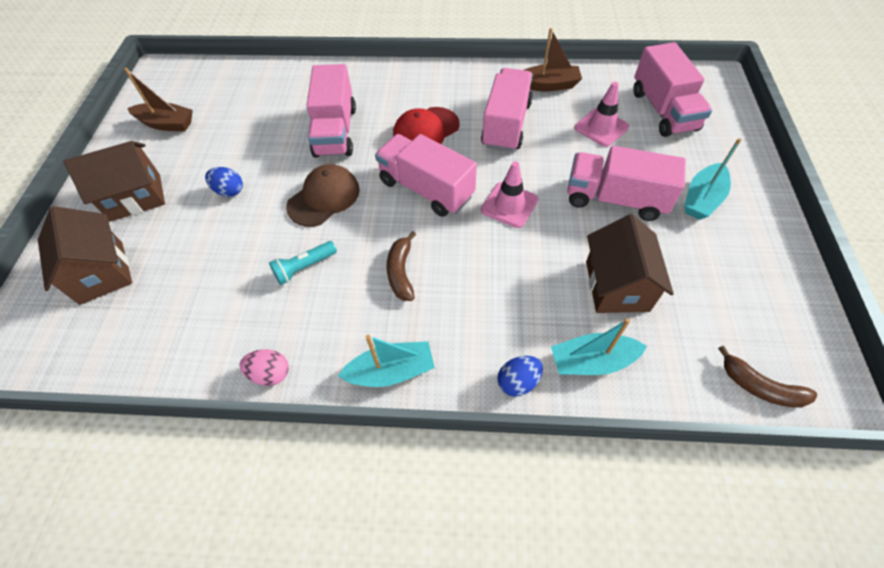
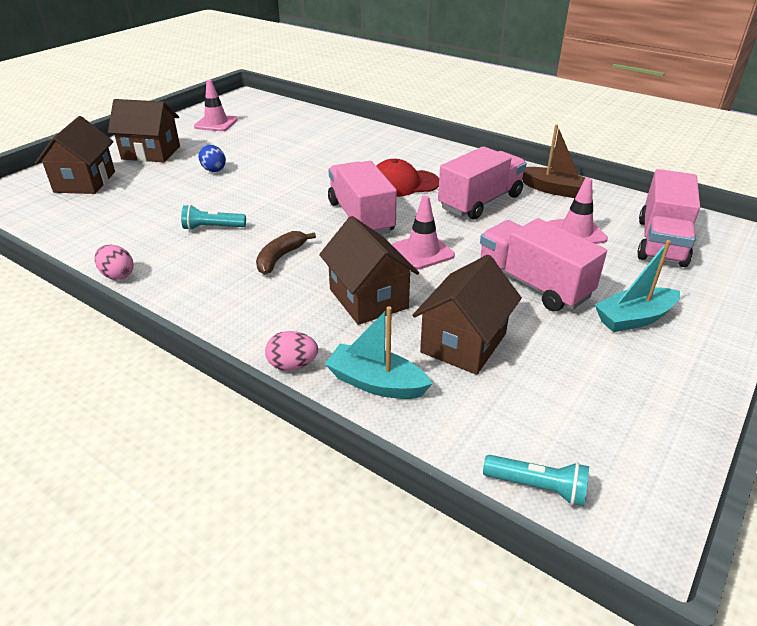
camera: 30 degrees right, 20 degrees down
brown boat [124,68,193,131] -> pink traffic cone [194,80,238,131]
brown cap [286,164,360,227] -> none
pink truck [306,64,356,158] -> none
turquoise boat [338,335,435,387] -> none
blue egg [498,356,543,397] -> pink egg [265,331,318,371]
brown banana [718,346,817,408] -> turquoise flashlight [483,455,589,506]
none -> brown house [319,216,419,325]

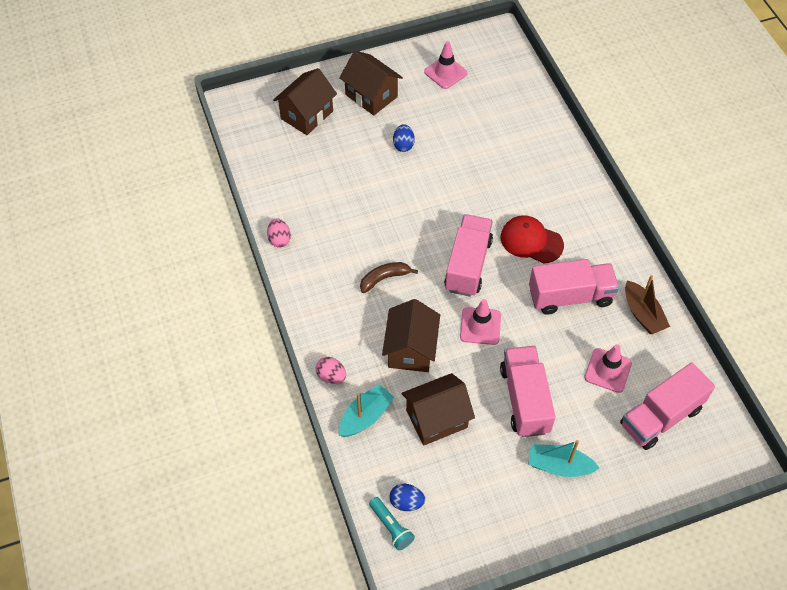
camera: 35 degrees right, 20 degrees up
turquoise flashlight [181,205,246,230] -> none
turquoise boat [325,306,432,399] -> turquoise boat turned 75 degrees clockwise [339,384,394,437]
none -> blue egg [389,484,425,511]

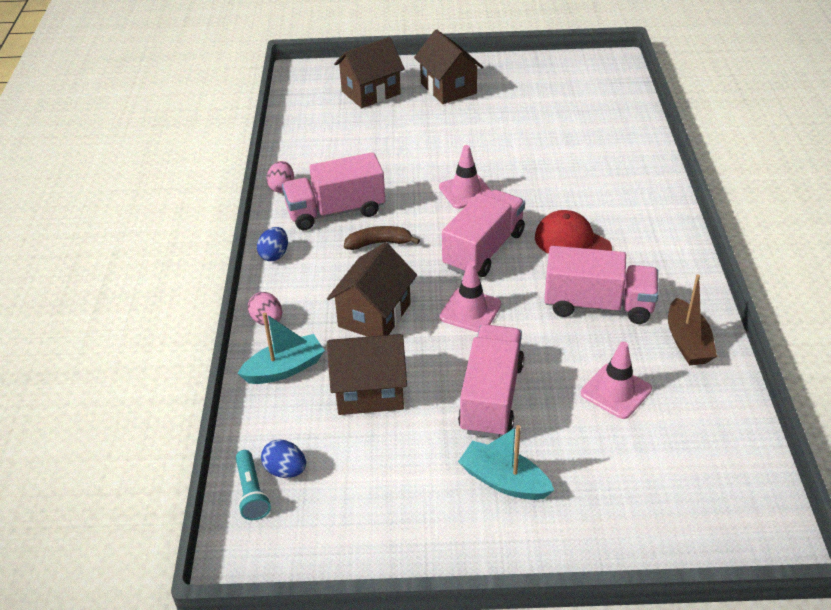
camera: 20 degrees right, 15 degrees down
blue egg [393,124,415,152] -> blue egg moved to [257,227,288,261]
pink traffic cone [424,41,468,89] -> pink traffic cone moved to [439,145,492,209]
pink truck [620,362,715,450] -> pink truck moved to [282,152,385,230]

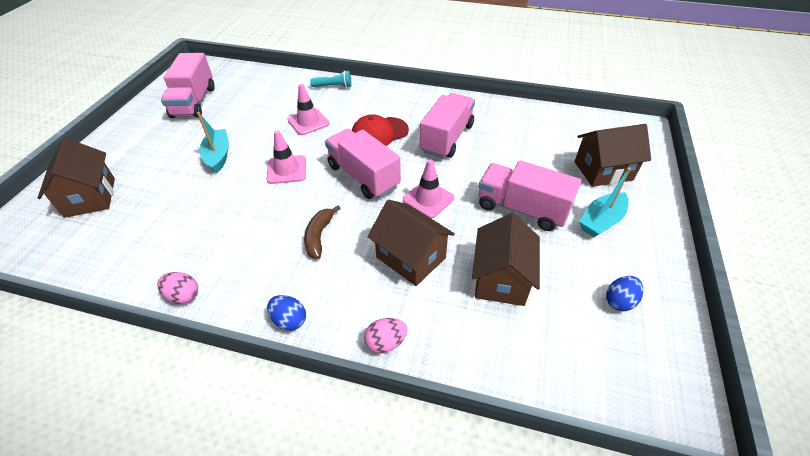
camera: 75 degrees left, 5 degrees up
turquoise flashlight [236,450,271,520] -> turquoise flashlight moved to [310,70,352,88]
turquoise boat [237,312,325,384] -> turquoise boat moved to [197,112,229,173]
blue egg [261,439,306,478] -> blue egg moved to [606,276,643,311]
pink truck [282,152,385,230] -> pink truck moved to [161,53,215,118]
brown house [414,29,483,104] -> brown house moved to [574,124,651,187]
pink traffic cone [581,342,652,419] -> pink traffic cone moved to [287,84,329,135]
brown boat [668,274,717,366] -> none

